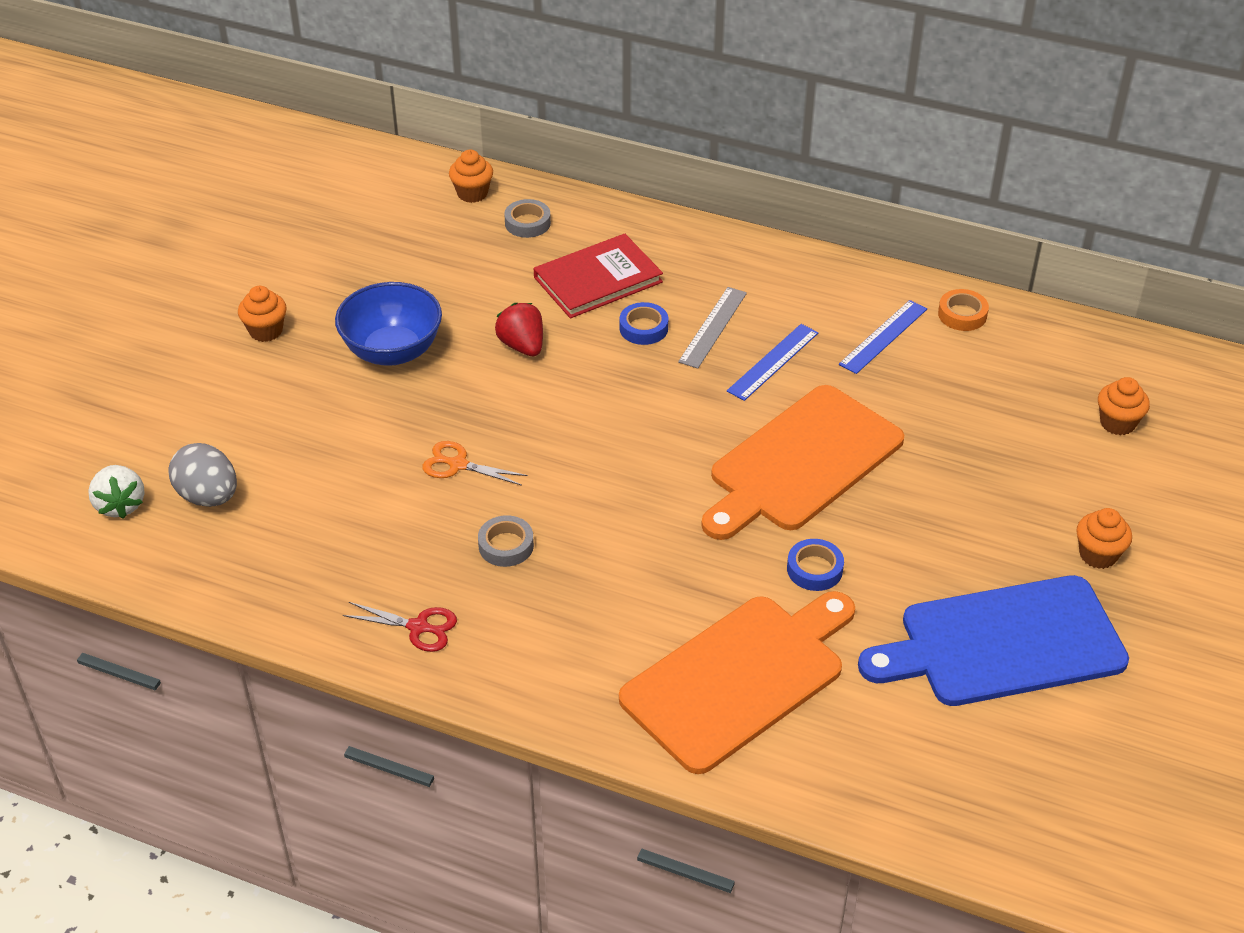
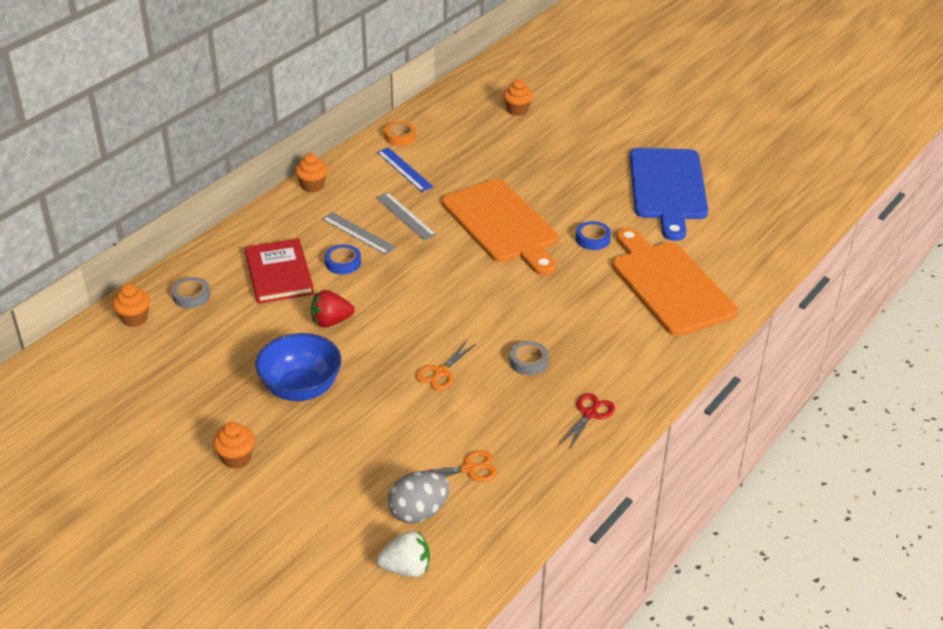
camera: 75 degrees left, 5 degrees down
blue ruler [727,324,819,401] -> grey ruler [376,193,437,240]
orange cupcake [1076,508,1132,569] -> orange cupcake moved to [295,153,328,192]
none -> orange scissors [412,450,498,482]

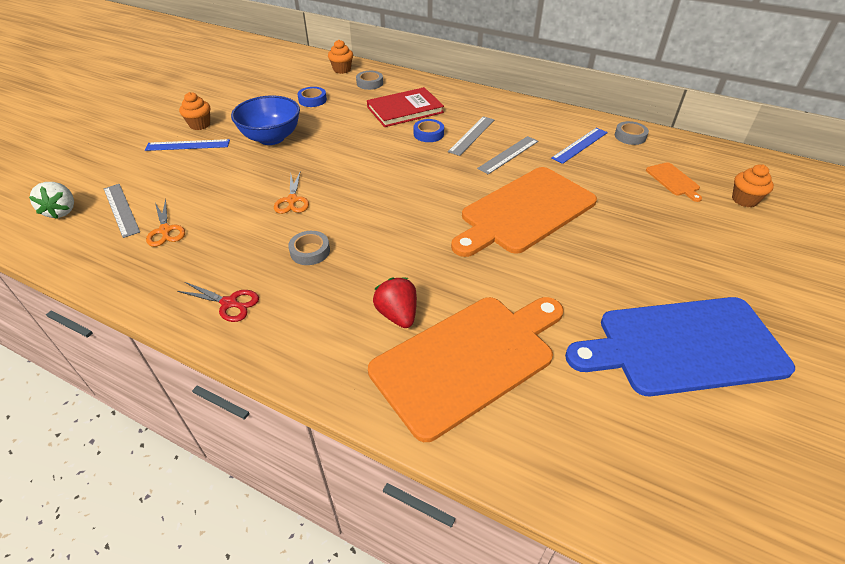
camera: 80 degrees right, 5 degrees up
orange cupcake [295,153,328,192] -> none
red strawberry [311,290,355,328] -> red strawberry moved to [373,278,417,328]
orange tape [384,121,416,146] -> grey tape [615,121,649,145]
grey egg [388,471,450,523] -> grey ruler [104,184,140,238]
orange scissors [416,341,476,390] -> orange scissors turned 120 degrees counterclockwise [274,171,309,214]
blue tape [576,221,611,250] -> blue tape moved to [297,87,327,107]
none -> blue ruler [145,139,230,151]
none -> orange cutting board [646,162,702,202]

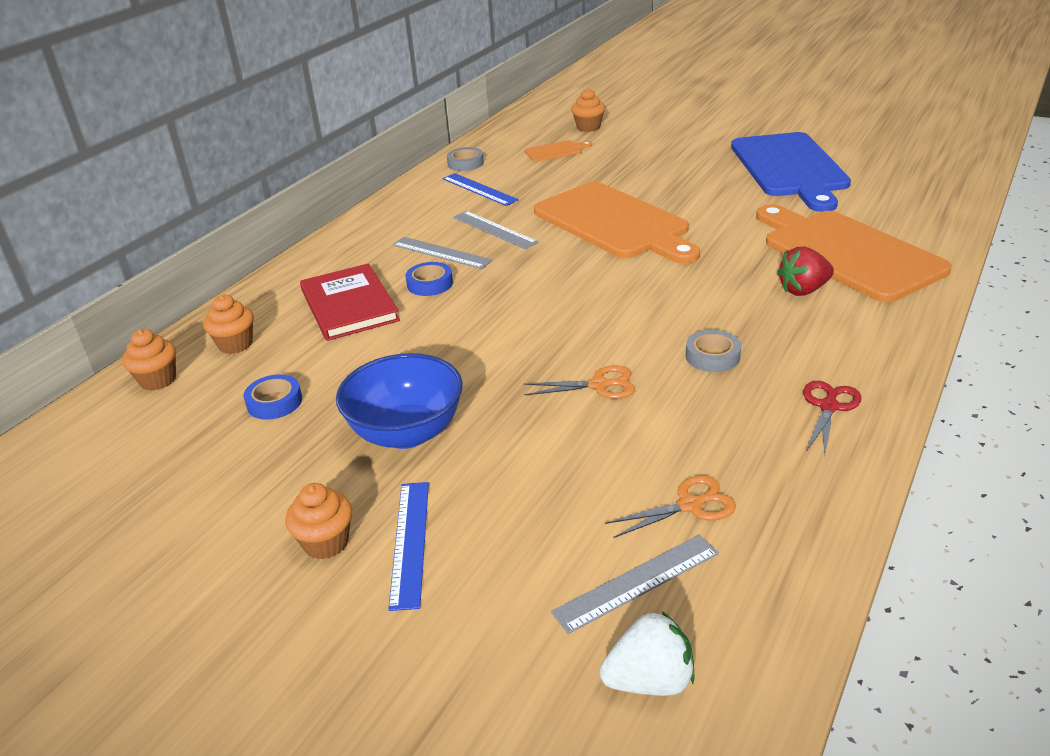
camera: 85 degrees left, 10 degrees down
grey tape [356,71,383,90] -> orange cupcake [203,295,254,354]

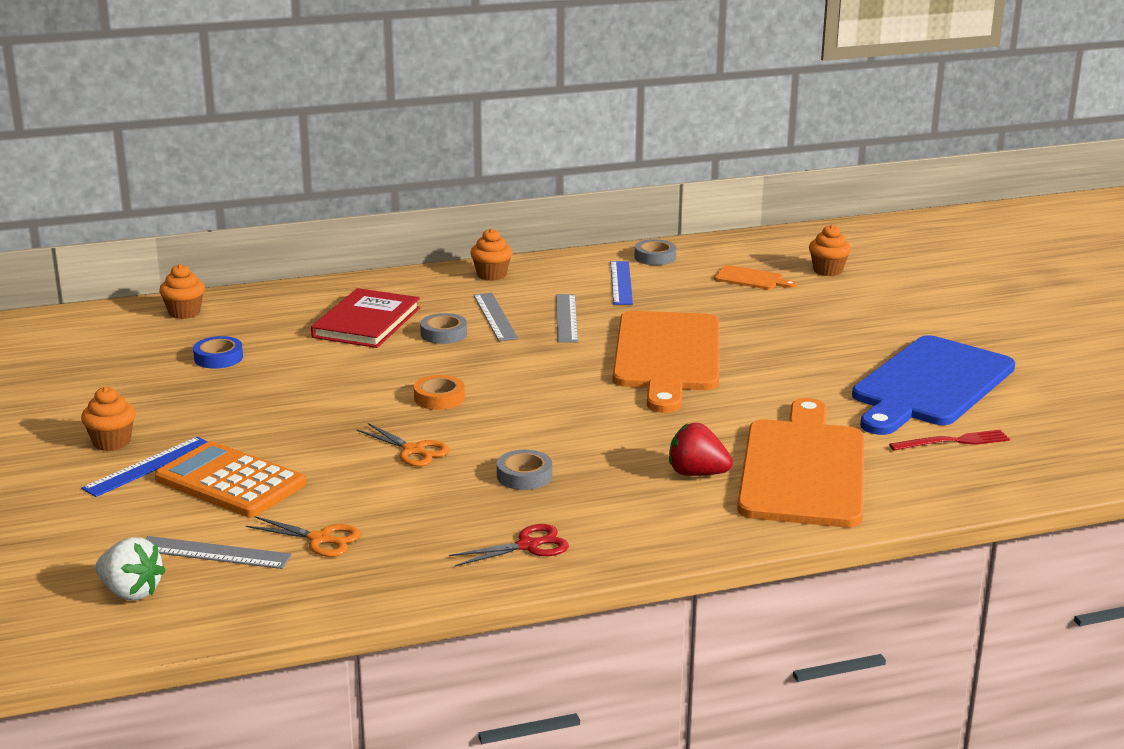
camera: 40 degrees right, 10 degrees down
orange cupcake [203,295,254,354] -> orange cupcake moved to [470,228,513,281]
blue bowl [336,353,463,449] -> none
blue tape [405,262,453,296] -> grey tape [420,313,467,344]
none -> orange calculator [155,441,306,517]
none -> orange tape [414,375,465,410]
none -> red fork [889,430,1010,451]

